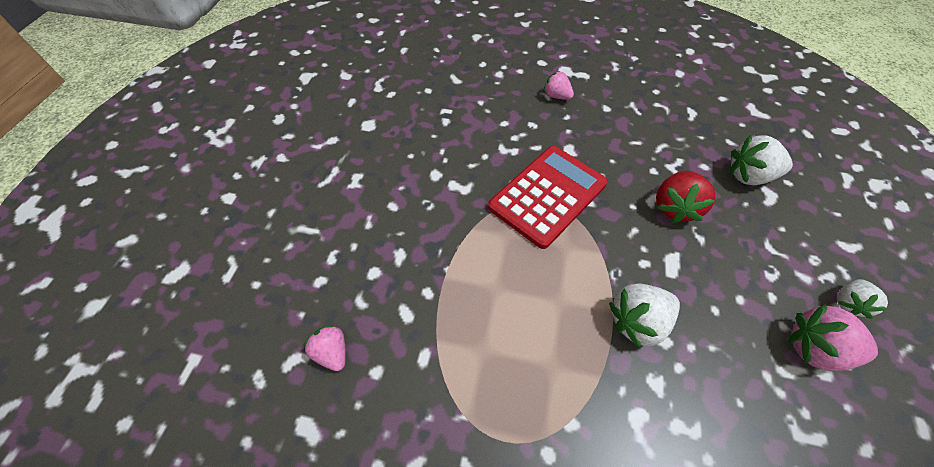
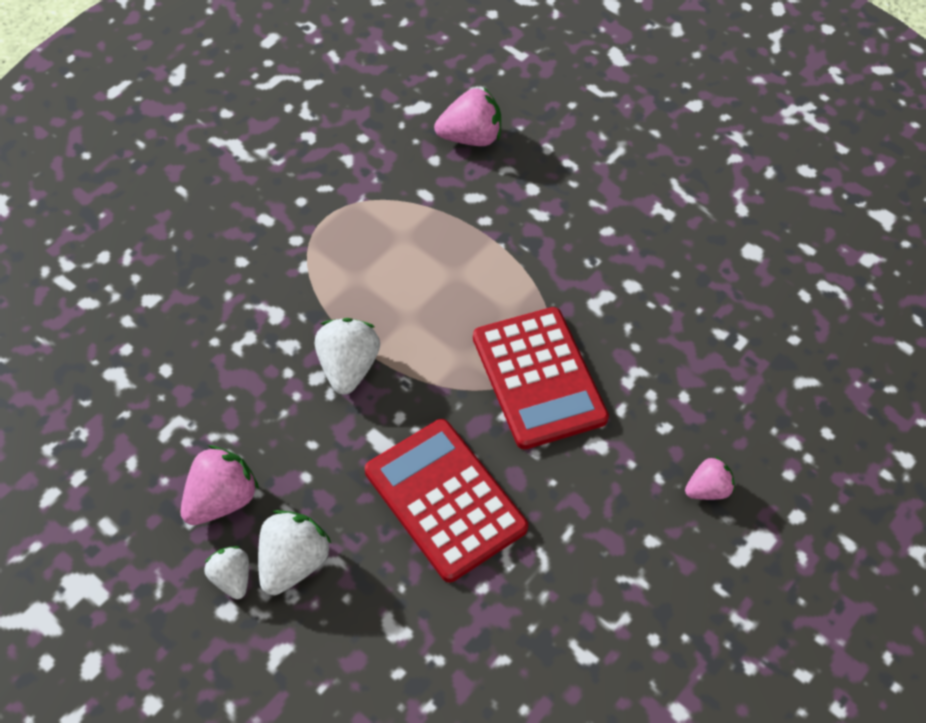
camera: 115 degrees right, 0 degrees up
pink strawberry [304,325,346,371] -> pink strawberry [434,87,501,146], size x1.60
red strawberry [656,170,715,223] -> red calculator [365,419,528,582]
white strawberry [730,135,793,185] -> white strawberry moved to [258,510,331,595]

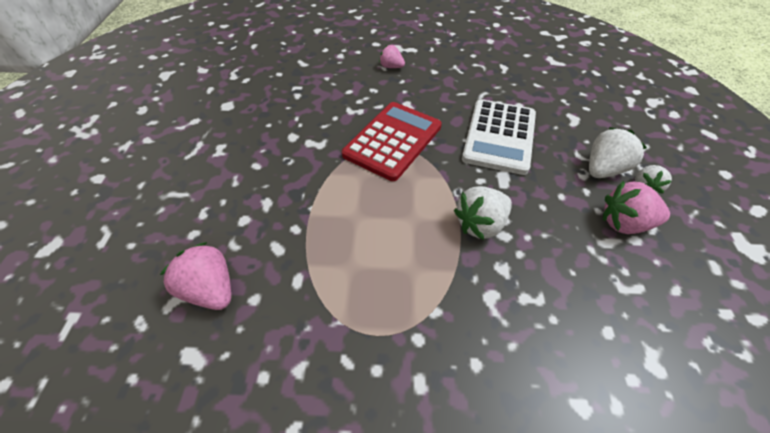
camera: 125 degrees left, 5 degrees down
white strawberry [258,510,331,595] -> white strawberry turned 150 degrees clockwise [589,127,647,178]
red calculator [365,419,528,582] -> white calculator [462,99,536,175]

